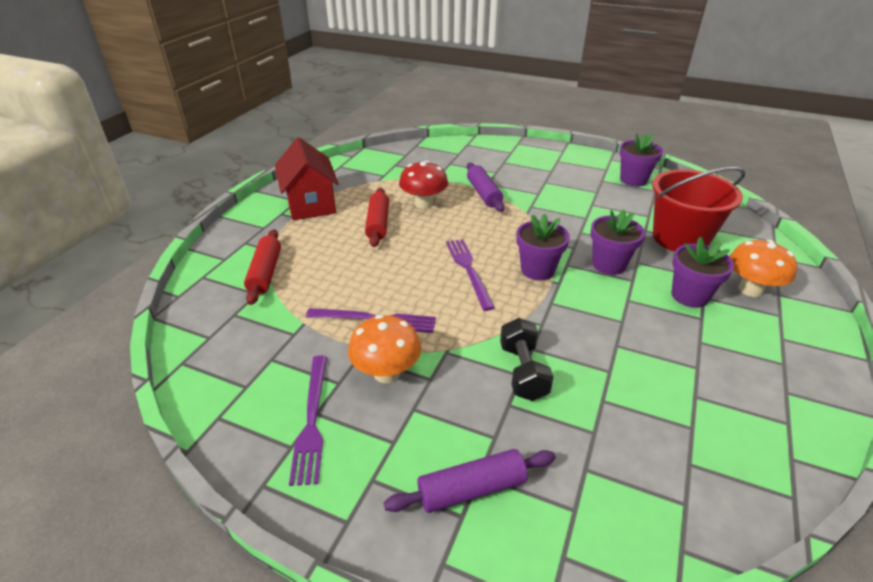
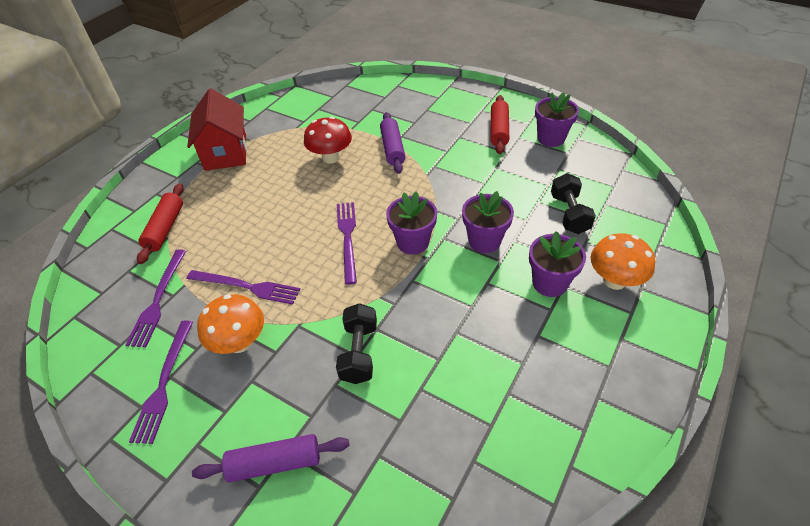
camera: 10 degrees right, 10 degrees up
red rolling pin [365,188,389,247] -> red rolling pin moved to [490,95,509,154]
red bucket [652,167,746,252] -> black dumbbell [551,173,596,234]
none -> purple fork [125,249,186,347]

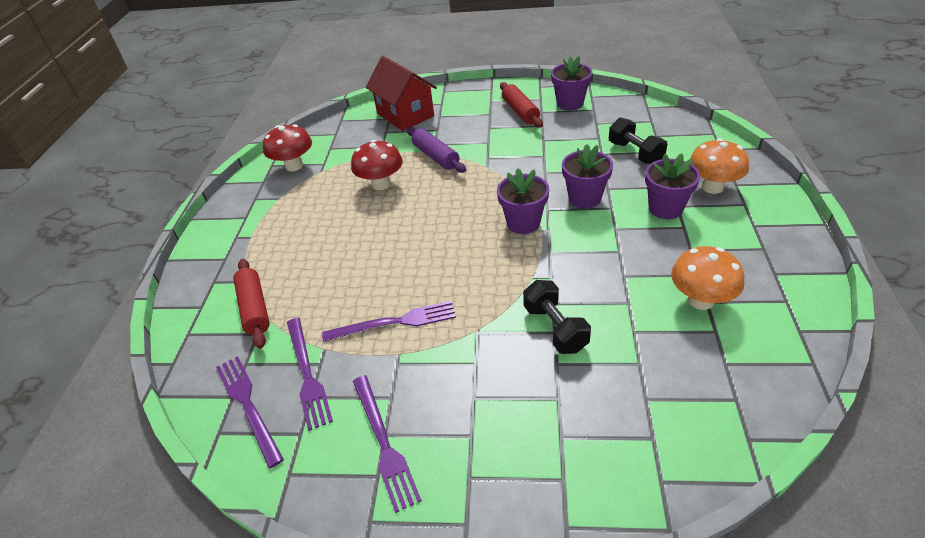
camera: 25 degrees left, 5 degrees down
red house [187,88,247,171] -> red house moved to [366,56,437,131]
purple rolling pin [192,434,350,482] -> none
orange mushroom [197,294,264,354] -> orange mushroom moved to [671,246,744,310]
purple fork [337,202,357,285] -> purple fork moved to [216,356,284,468]
none -> red mushroom [263,124,312,172]

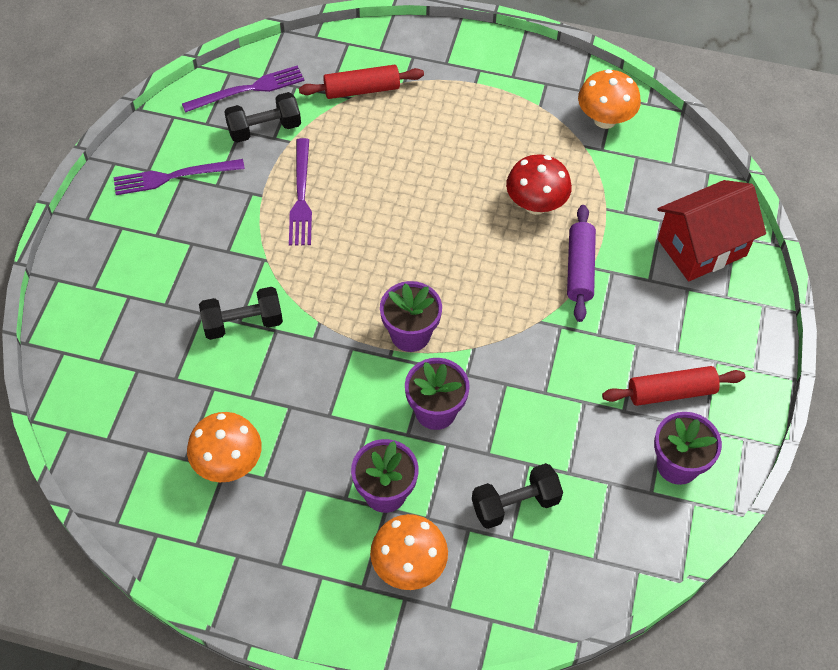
camera: 95 degrees right, 15 degrees up
red mushroom [263,124,312,172] -> orange mushroom [578,69,641,129]
purple fork [287,318,333,431] -> black dumbbell [224,92,301,143]
purple rolling pin [407,127,466,173] -> purple rolling pin turned 60 degrees counterclockwise [567,205,596,322]

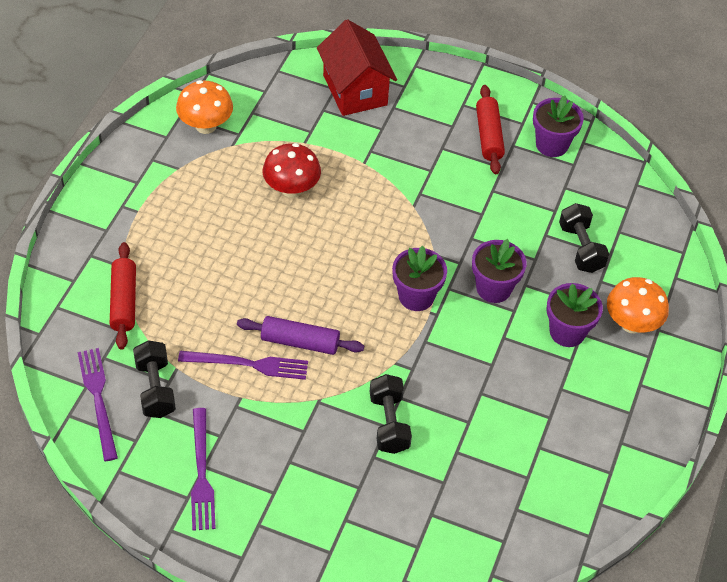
camera: 85 degrees left, 5 degrees down
orange mushroom [187,412,262,482] -> none
purple rolling pin [567,205,596,322] -> purple rolling pin moved to [237,316,364,355]

